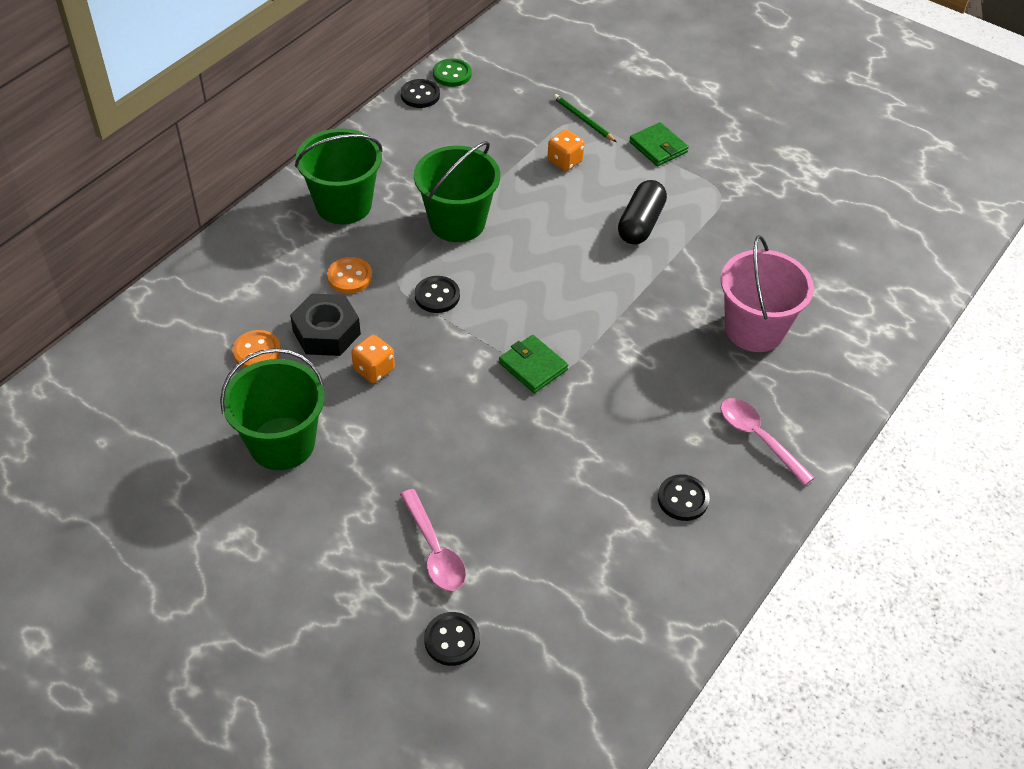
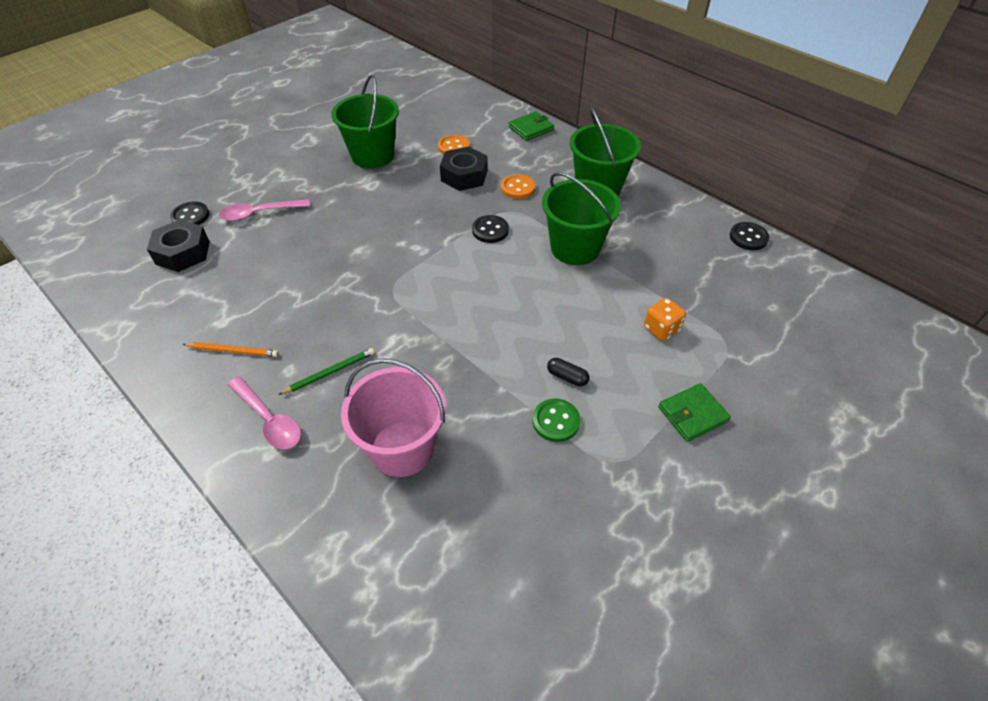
camera: 100 degrees right, 0 degrees up
orange dice [351,335,395,383] -> none
green button [433,59,471,87] -> green button moved to [532,398,580,442]
green wallet [499,335,568,393] -> green wallet moved to [509,111,554,141]
green pencil [553,94,616,142] -> green pencil moved to [278,348,375,395]
black capsule [618,180,667,245] -> black capsule [547,358,589,387], size x0.52
black button [658,474,710,521] -> orange pencil [183,342,279,357]
pink spoon [720,398,814,486] -> pink spoon turned 75 degrees clockwise [228,376,301,449]
none -> black nut [147,220,210,272]

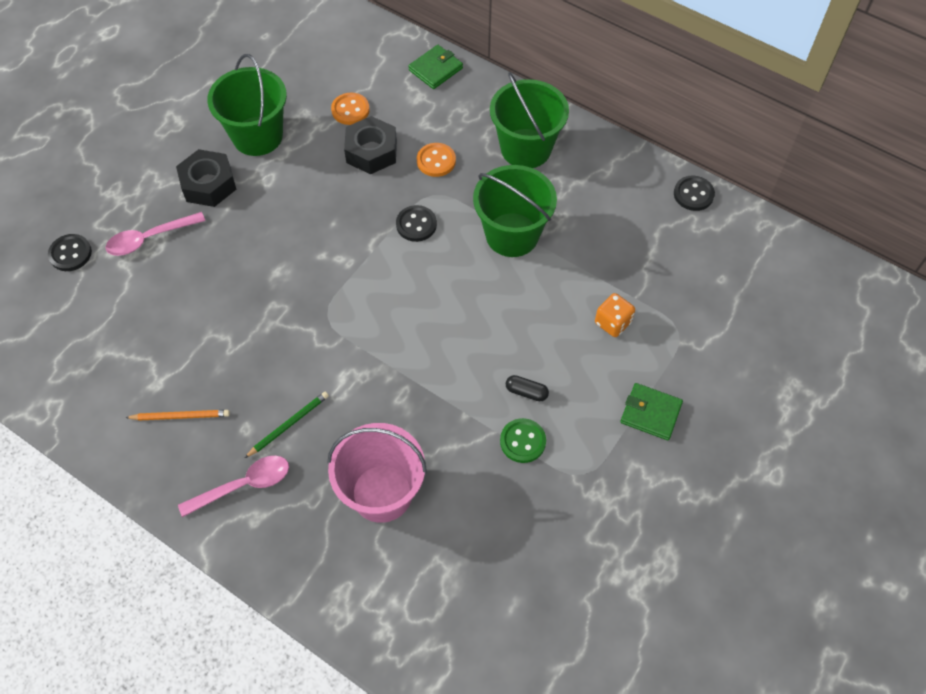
camera: 10 degrees left, 10 degrees up
black nut [147,220,210,272] -> black nut moved to [176,149,237,207]
pink spoon [228,376,301,449] -> pink spoon turned 60 degrees counterclockwise [178,455,289,517]
green wallet [659,383,731,442] -> green wallet turned 60 degrees clockwise [620,383,683,440]

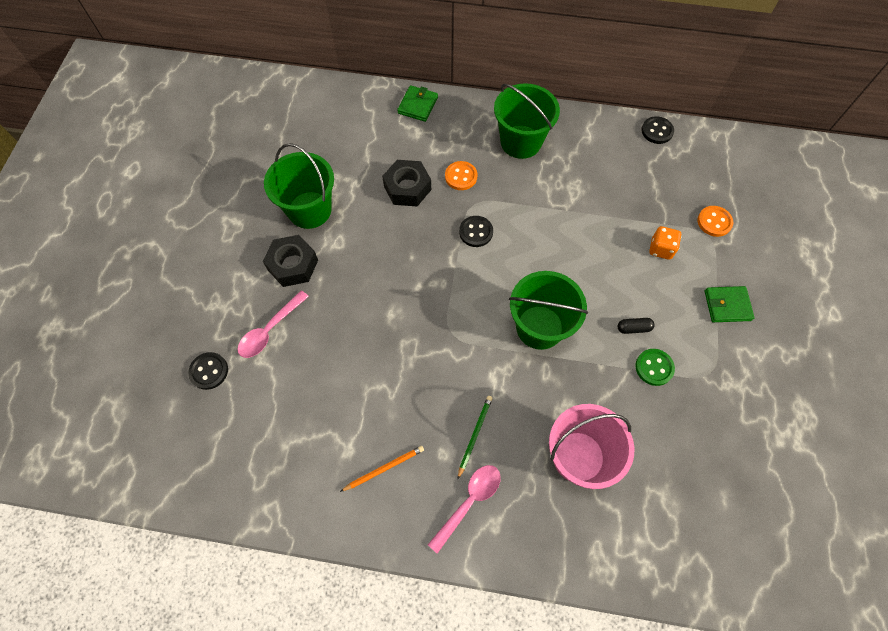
camera: 25 degrees left, 5 degrees up
orange button [331,93,370,125] -> orange button moved to [697,206,733,237]
green bucket [473,165,557,257] -> green bucket moved to [509,271,588,350]

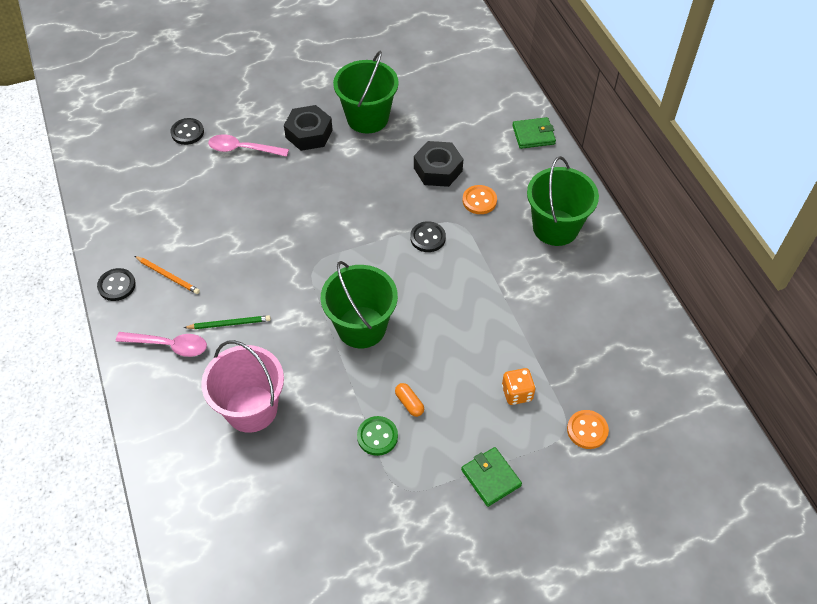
camera: 60 degrees right, 10 degrees down
black capsule [617,318,655,334] -> orange capsule [395,383,424,417]
black button [641,116,674,144] -> black button moved to [97,268,136,301]

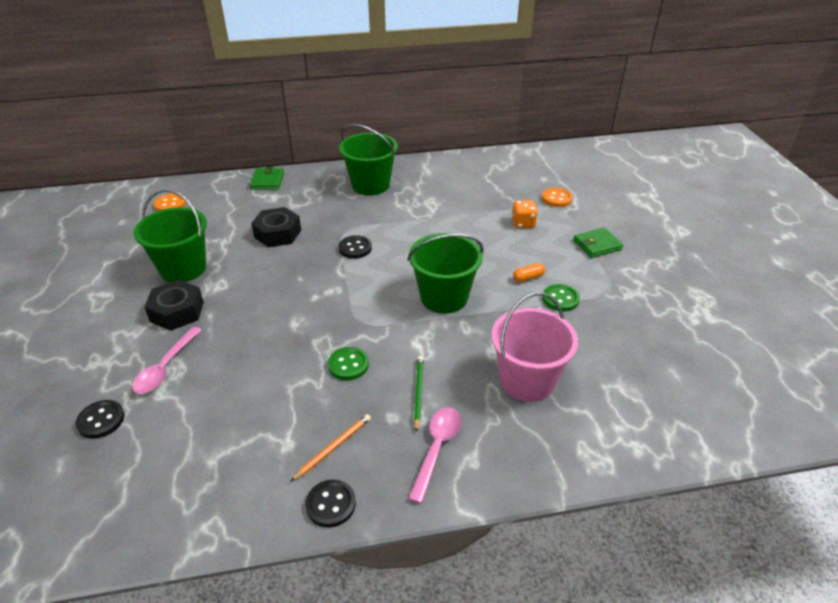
camera: 80 degrees left, 15 degrees down
orange button [463,185,497,214] -> orange button moved to [154,193,186,211]
none -> green button [328,347,369,380]

